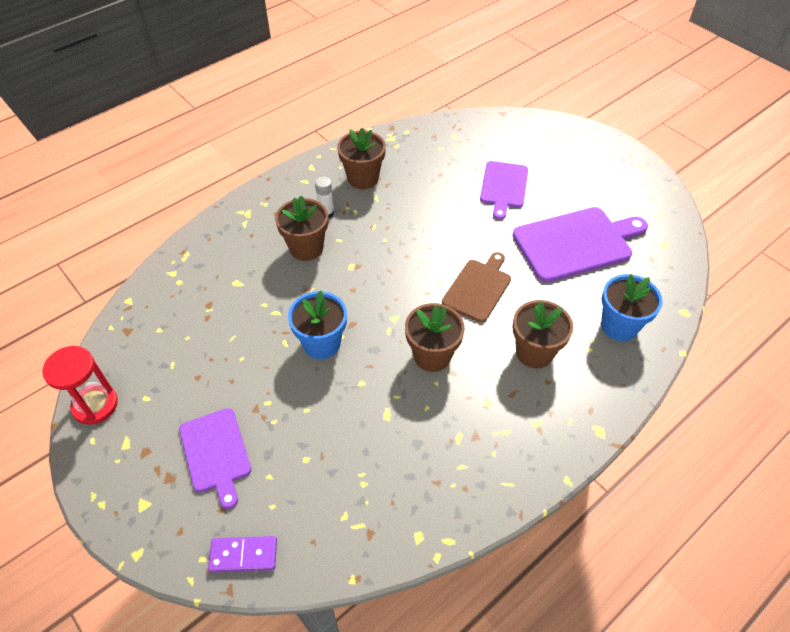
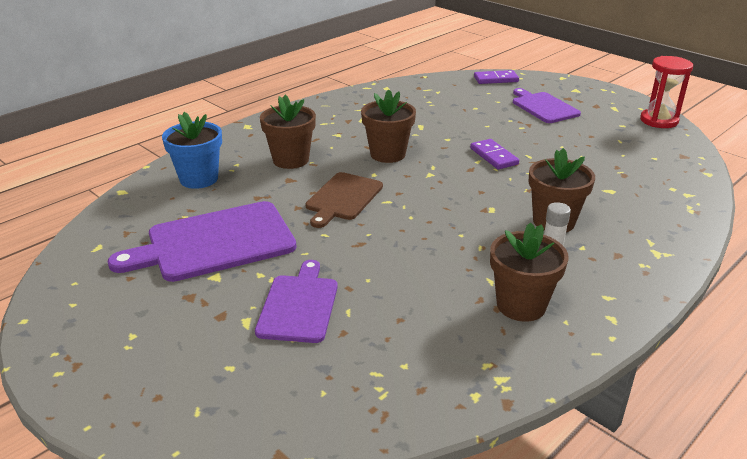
camera: 175 degrees right, 20 degrees down
blue flower pot [288,290,347,359] -> purple domino [470,139,519,169]

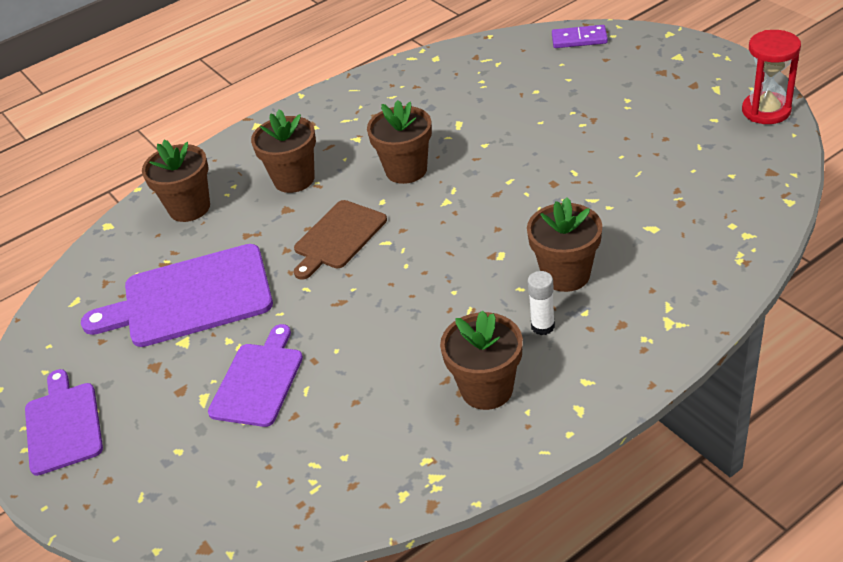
camera: 15 degrees right, 10 degrees up
blue flower pot [162,112,222,189] -> brown flower pot [142,140,210,222]
purple domino [470,139,519,169] -> none
purple cutting board [513,88,581,123] -> purple cutting board moved to [25,369,103,476]

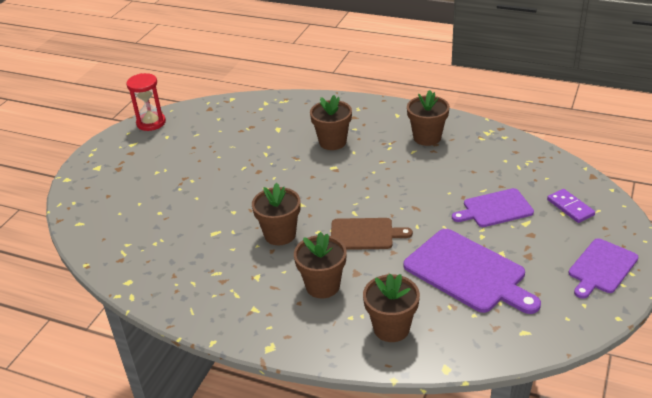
camera: 125 degrees left, 5 degrees down
white glue stick [527,271,555,335] -> none
purple domino [552,25,608,48] -> purple domino moved to [547,189,595,223]

